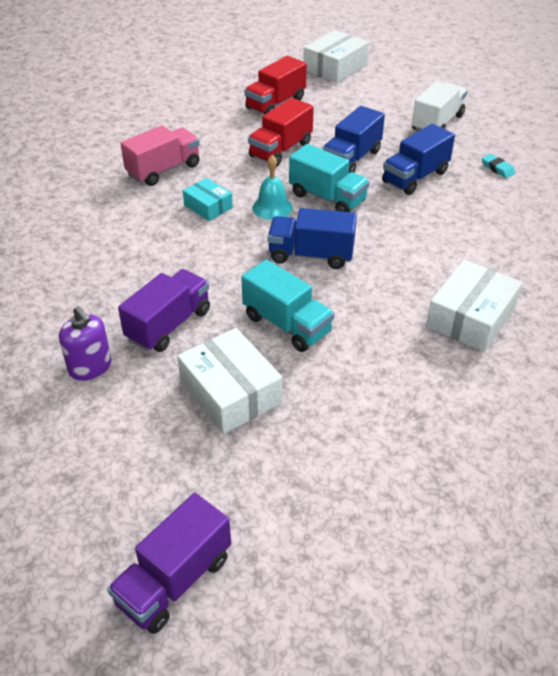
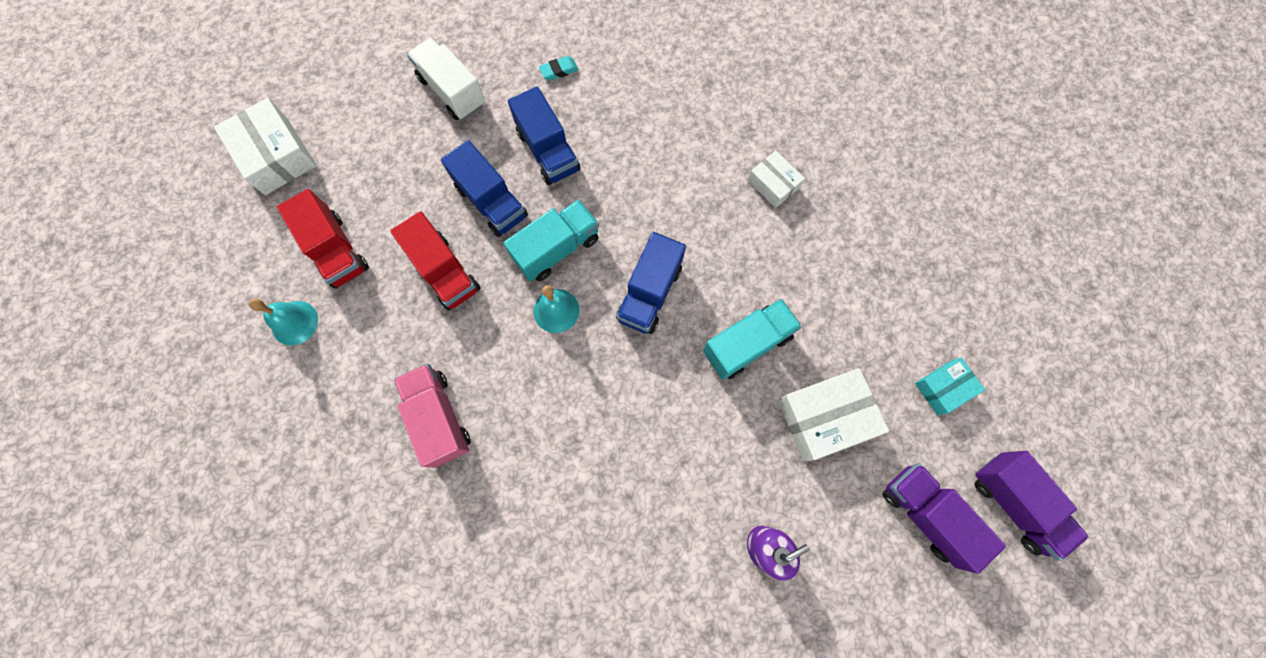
camera: 75 degrees left, 30 degrees up
purple truck [118,269,210,352] -> purple truck moved to [882,463,1006,574]
turquoise box [183,178,233,221] -> turquoise box moved to [915,357,985,415]
white box [426,260,522,352] -> white box [747,151,805,208], size x0.59
none -> turquoise bell [249,299,318,345]

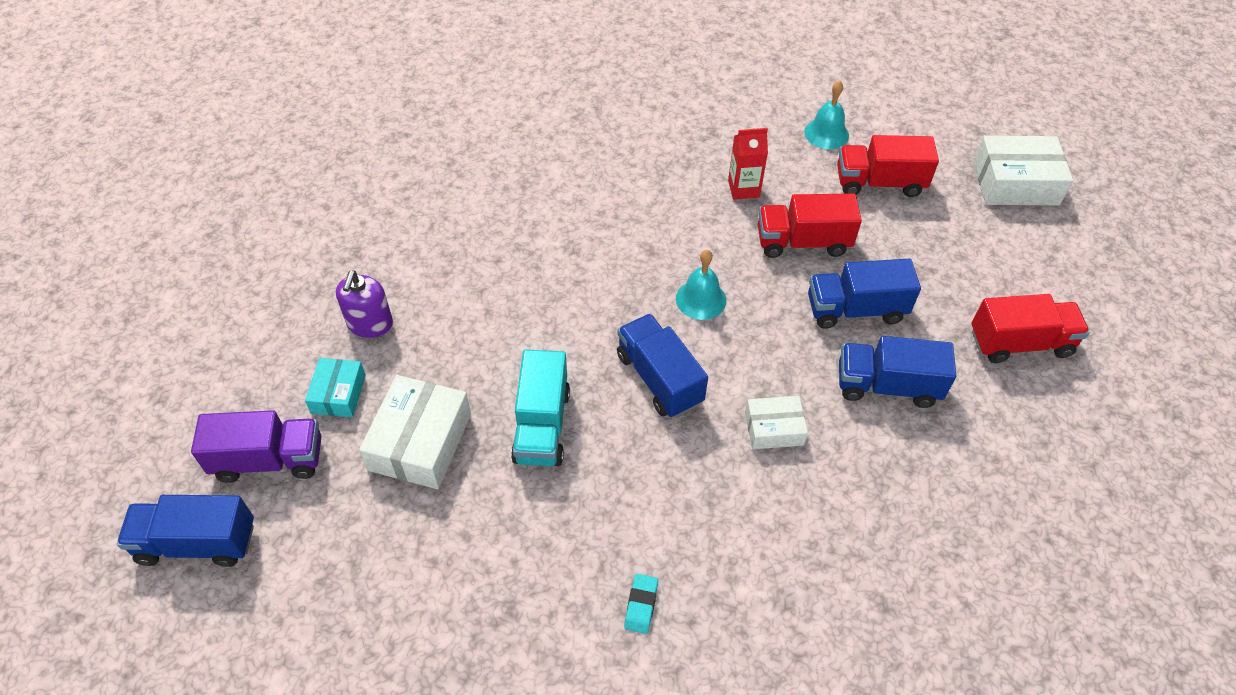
camera: 125 degrees right, 20 degrees down
pink truck [394,364,471,468] -> none
white truck [407,38,485,120] -> red truck [971,294,1090,363]
turquoise truck [504,199,599,281] -> none
turquoise eraser [539,56,578,81] -> turquoise eraser moved to [624,574,658,634]
white box [747,151,805,208] -> white box moved to [745,396,808,449]
turquoise box [915,357,985,415] -> turquoise box moved to [305,358,366,417]
purple truck [974,451,1088,561] -> blue truck [117,495,254,567]
none -> red carton [728,128,768,200]

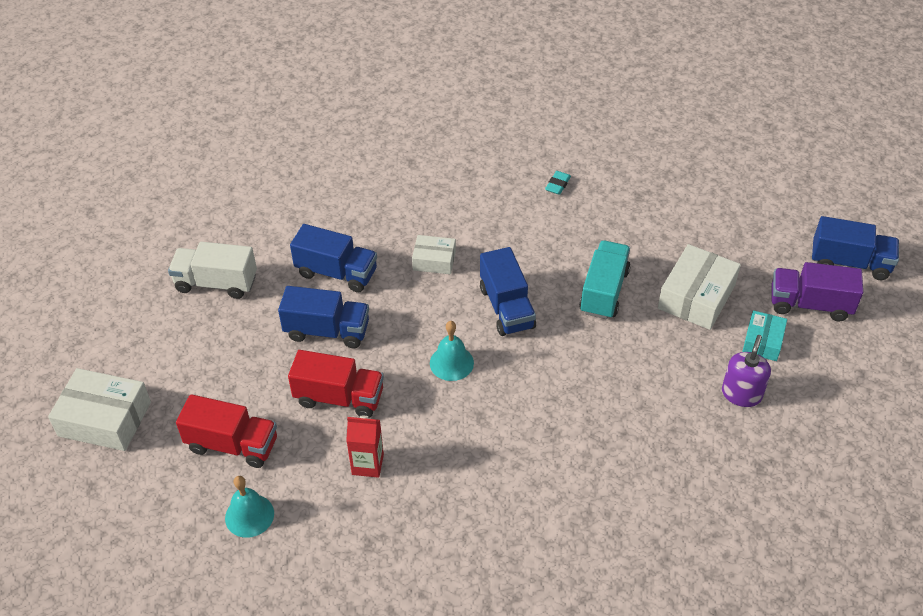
camera: 165 degrees left, 5 degrees down
red truck [971,294,1090,363] -> white truck [168,242,257,299]

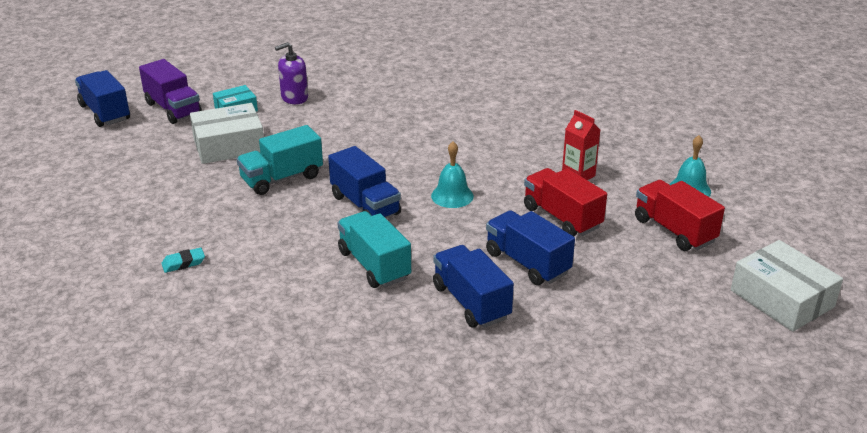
camera: 140 degrees left, 15 degrees down
white truck [168,242,257,299] -> none
white box [412,235,456,274] -> turquoise truck [337,211,411,288]
blue truck [480,247,536,336] -> blue truck turned 120 degrees clockwise [328,146,401,218]

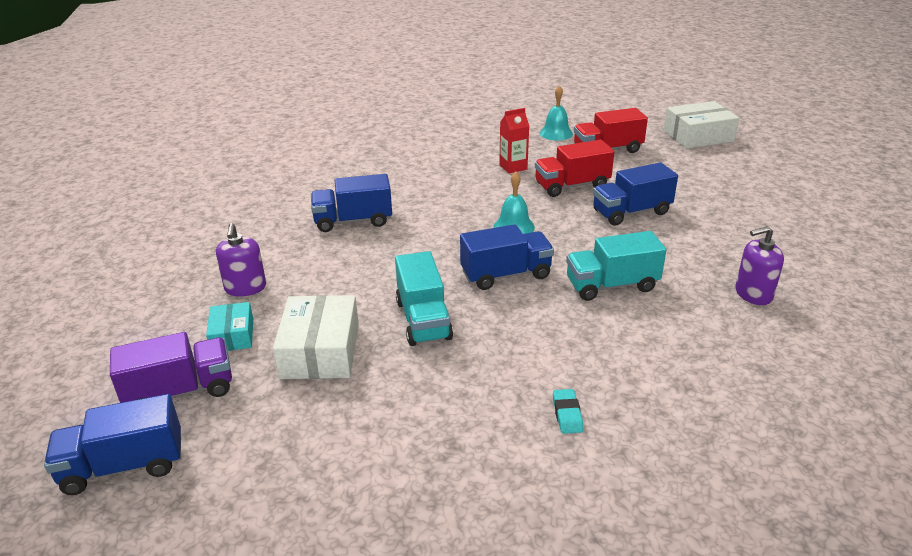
camera: 70 degrees left, 0 degrees up
blue truck [433,245,514,328] -> blue truck moved to [311,174,392,232]
none -> purple soap dispenser [735,226,784,305]

